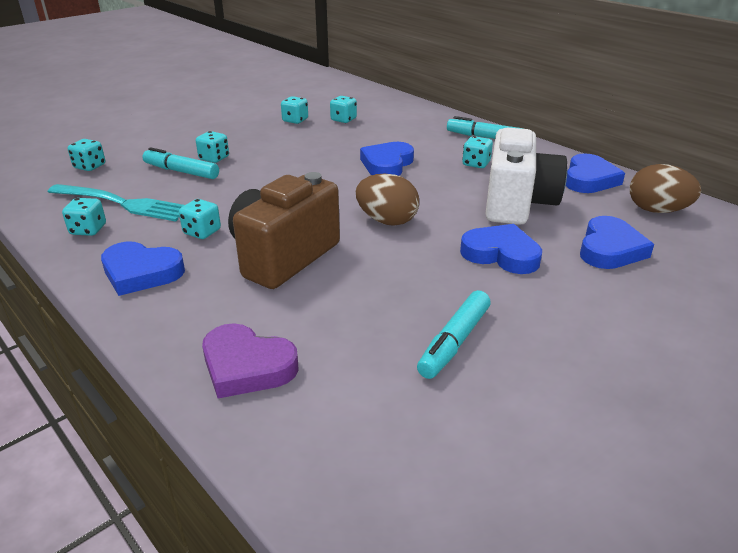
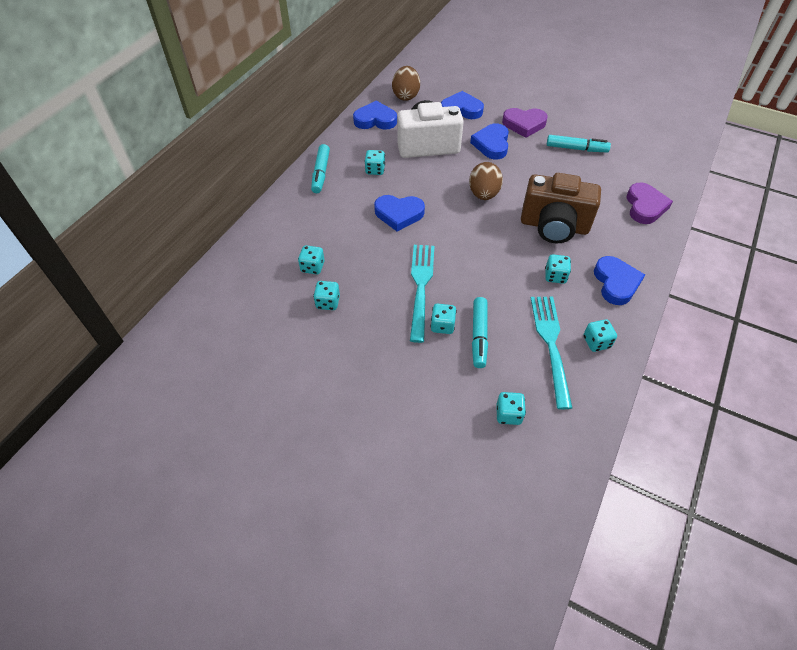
camera: 110 degrees left, 20 degrees up
none -> turquoise fork [410,245,434,343]
none -> purple heart [502,108,548,138]

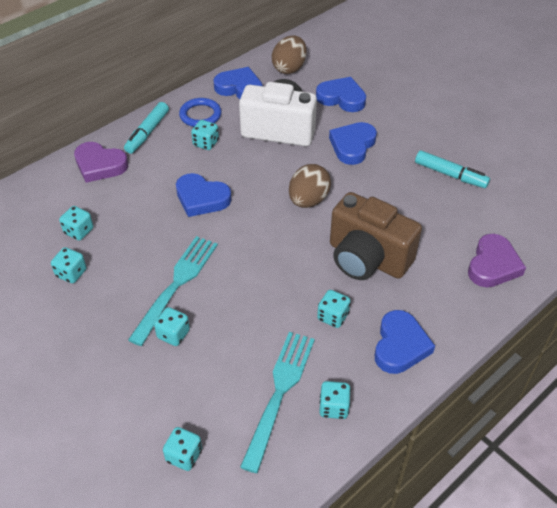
camera: 20 degrees right, 5 degrees down
turquoise marker [472,297,488,368] -> none
purple heart [502,108,548,138] -> purple heart moved to [74,142,128,183]
none -> blue ring [179,98,222,127]

